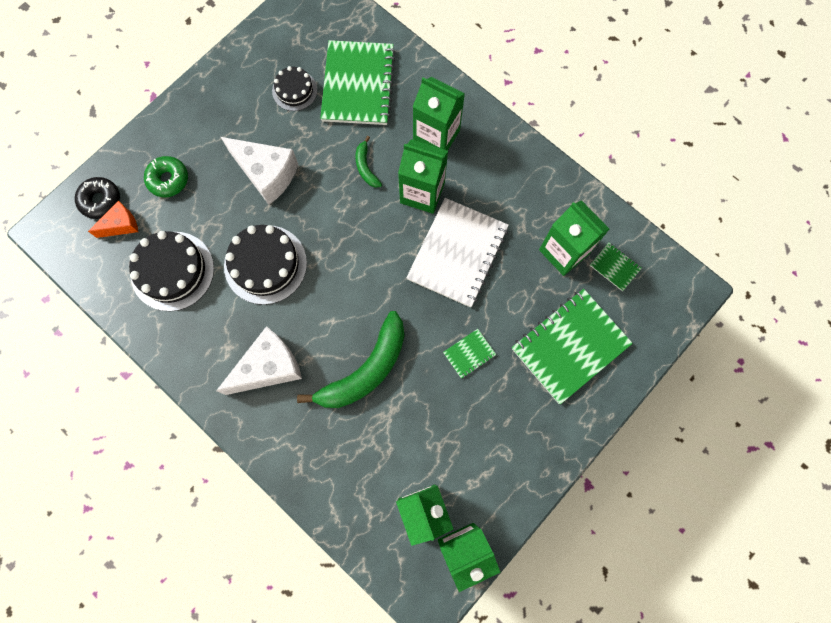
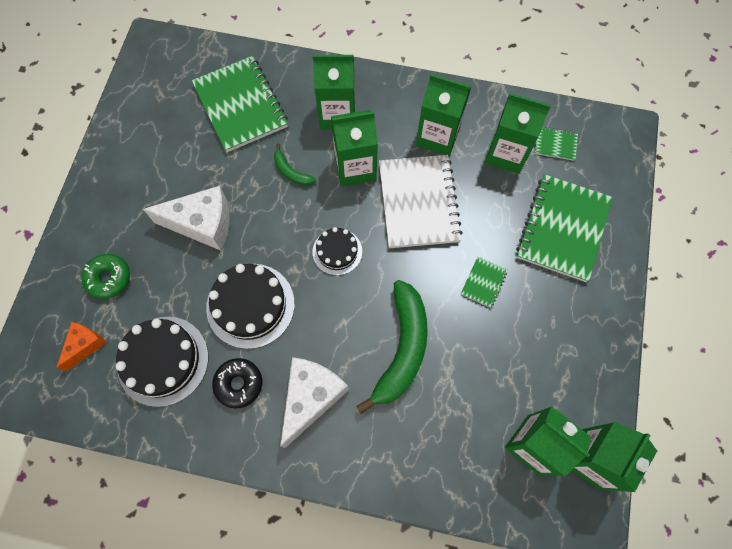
camera: 30 degrees left, 5 degrees down
black donut [75,177,120,219] -> black donut moved to [212,358,262,408]
black cake [272,66,317,111] -> black cake moved to [312,227,362,276]
none -> green carton [416,74,471,156]

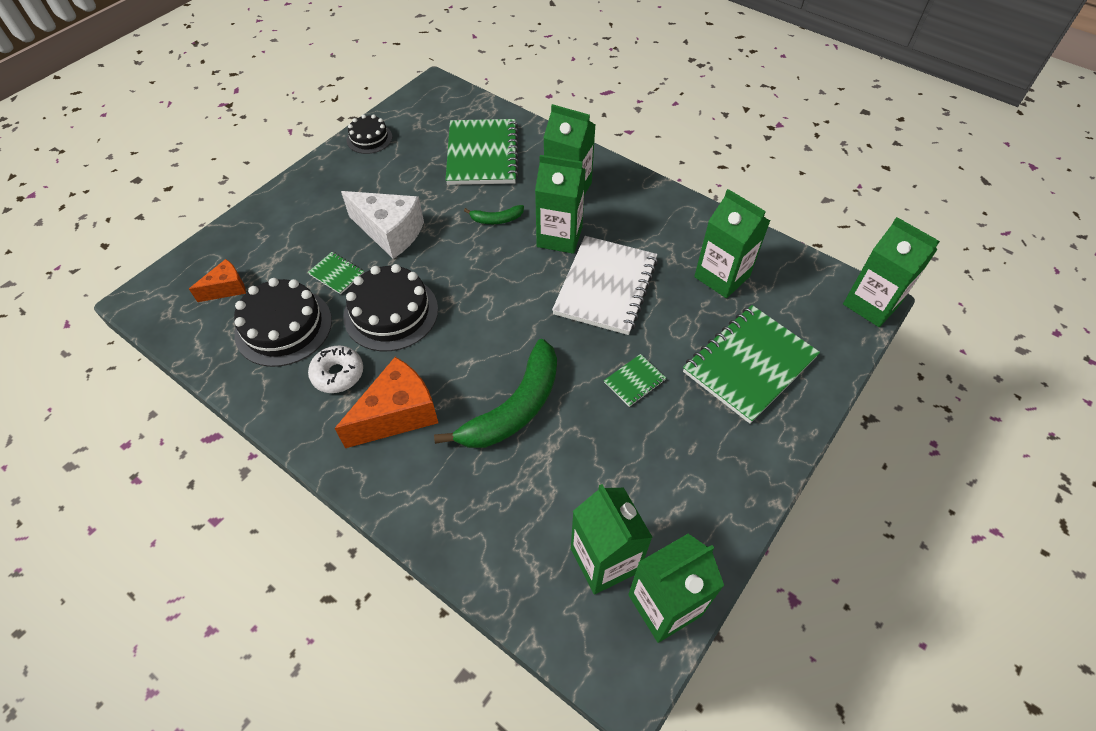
camera: 25 degrees right, 15 degrees down
green donut [81,254,130,299] -> none
black donut [212,358,262,408] -> white donut [308,346,363,393]
green banana [274,143,316,185] -> green banana turned 75 degrees counterclockwise [464,205,524,224]
white cheese [280,357,349,448] -> orange cheese [334,357,438,448]
black cake [312,227,362,276] -> black cake moved to [347,114,392,154]
green carton [416,74,471,156] -> green carton moved to [843,217,940,327]
green notebook [534,127,578,161] -> green notebook moved to [308,252,364,294]

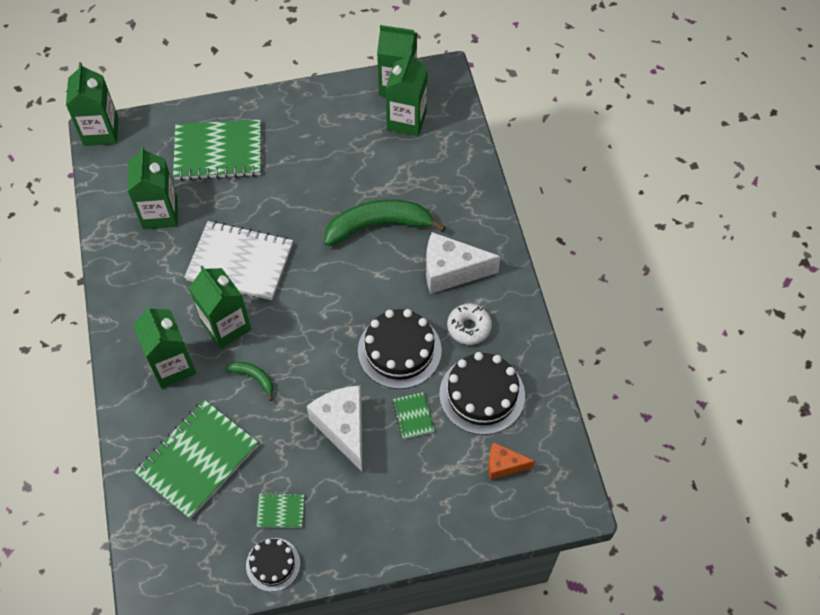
camera: 140 degrees left, 5 degrees up
orange cheese [334,357,438,448] -> white cheese [426,232,501,294]
white notebook [552,236,658,335] -> white notebook turned 45 degrees clockwise [184,221,293,300]
green notebook [604,354,666,407] -> green notebook moved to [257,493,304,528]

